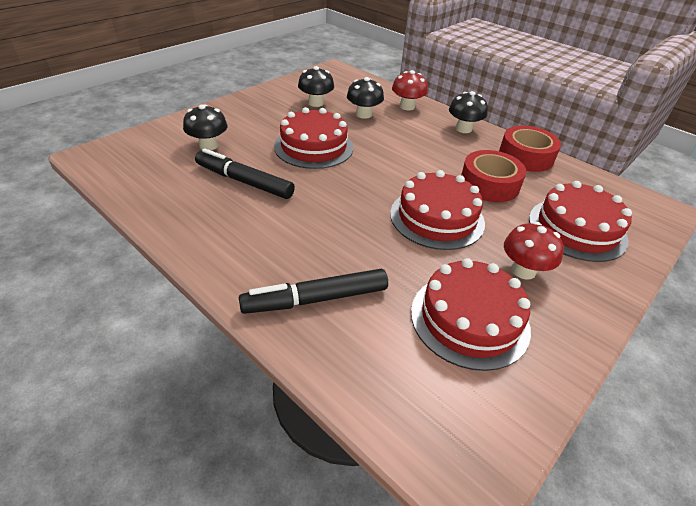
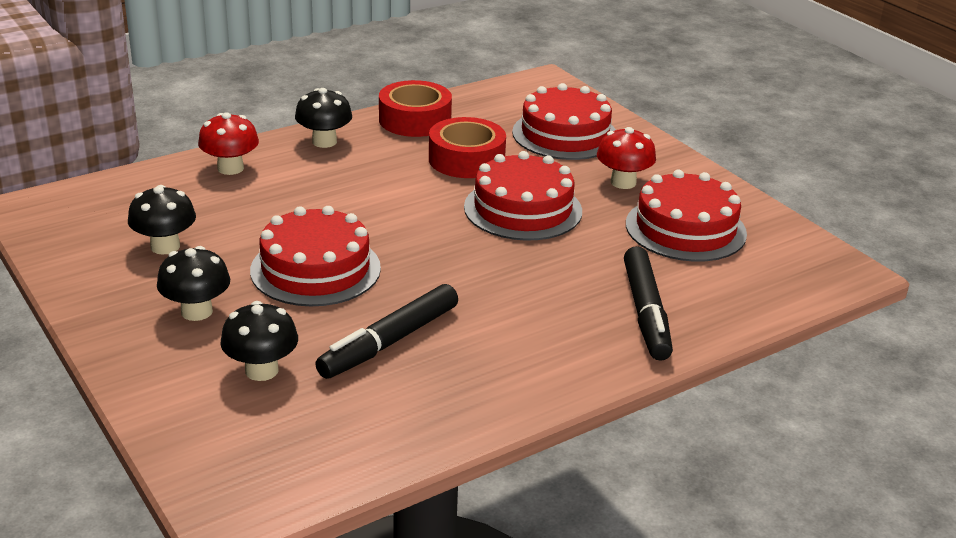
camera: 75 degrees left, 10 degrees down
black mushroom [347,77,384,119] -> black mushroom moved to [157,246,230,321]

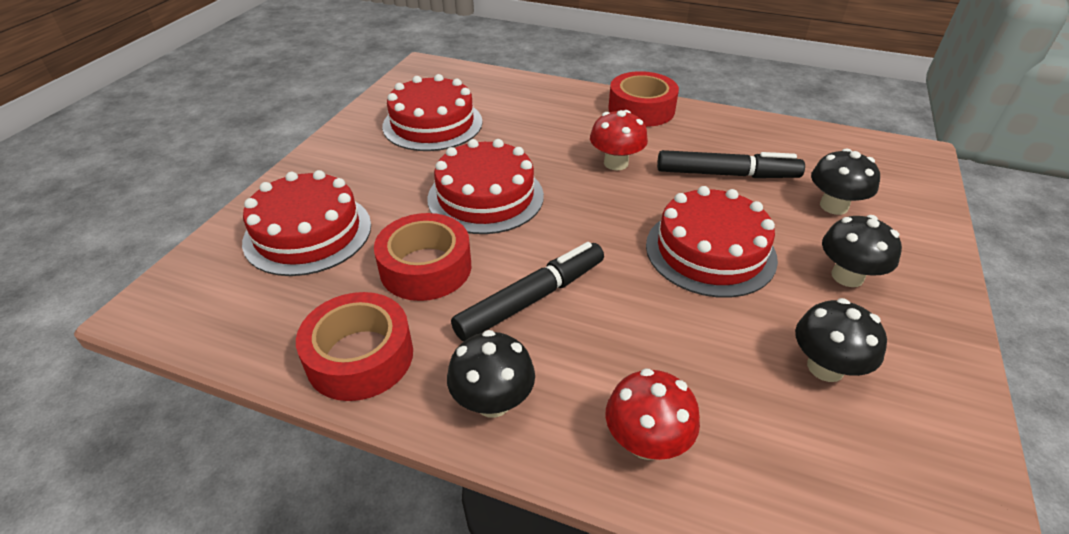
camera: 125 degrees left, 10 degrees up
red mushroom [597,127,656,189] -> red mushroom moved to [590,110,648,170]
black marker [624,246,673,361] -> black marker moved to [451,242,604,341]
none -> red tape [608,71,679,127]

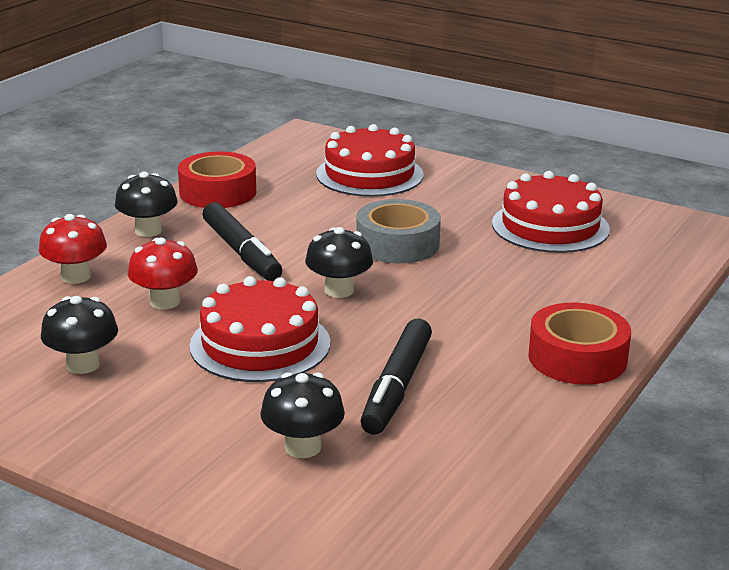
camera: 100 degrees right, 15 degrees down
red tape [374,213,471,301] -> none
red cake [427,139,544,234] -> grey tape [356,199,441,263]
red mushroom [590,110,648,170] -> red mushroom moved to [128,237,198,310]
black mushroom [822,215,902,287] -> black mushroom moved to [305,227,373,298]

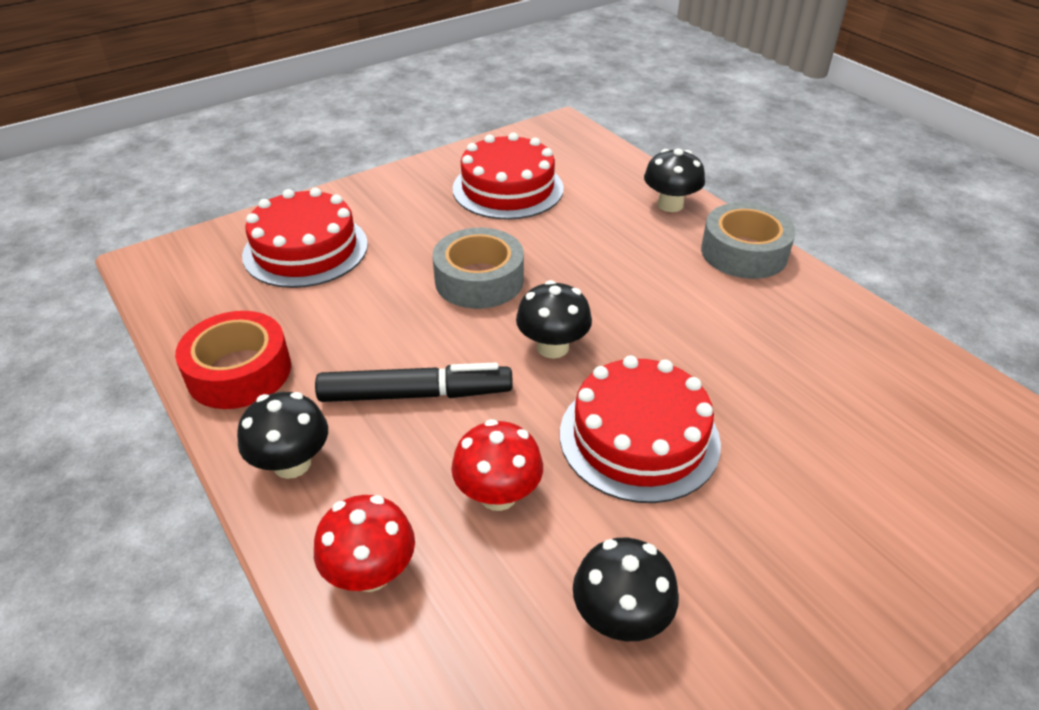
camera: 65 degrees left, 15 degrees up
black mushroom [260,372,345,458] -> black mushroom moved to [644,148,705,212]
black marker [361,319,432,434] -> none
red tape [528,303,631,385] -> grey tape [701,203,796,279]

